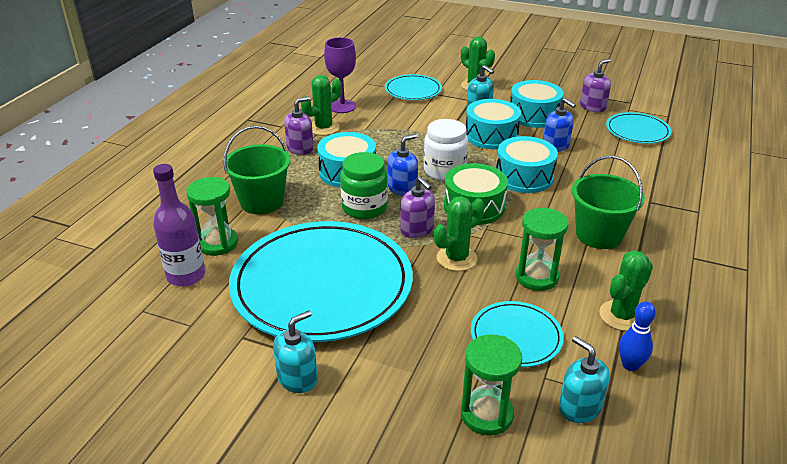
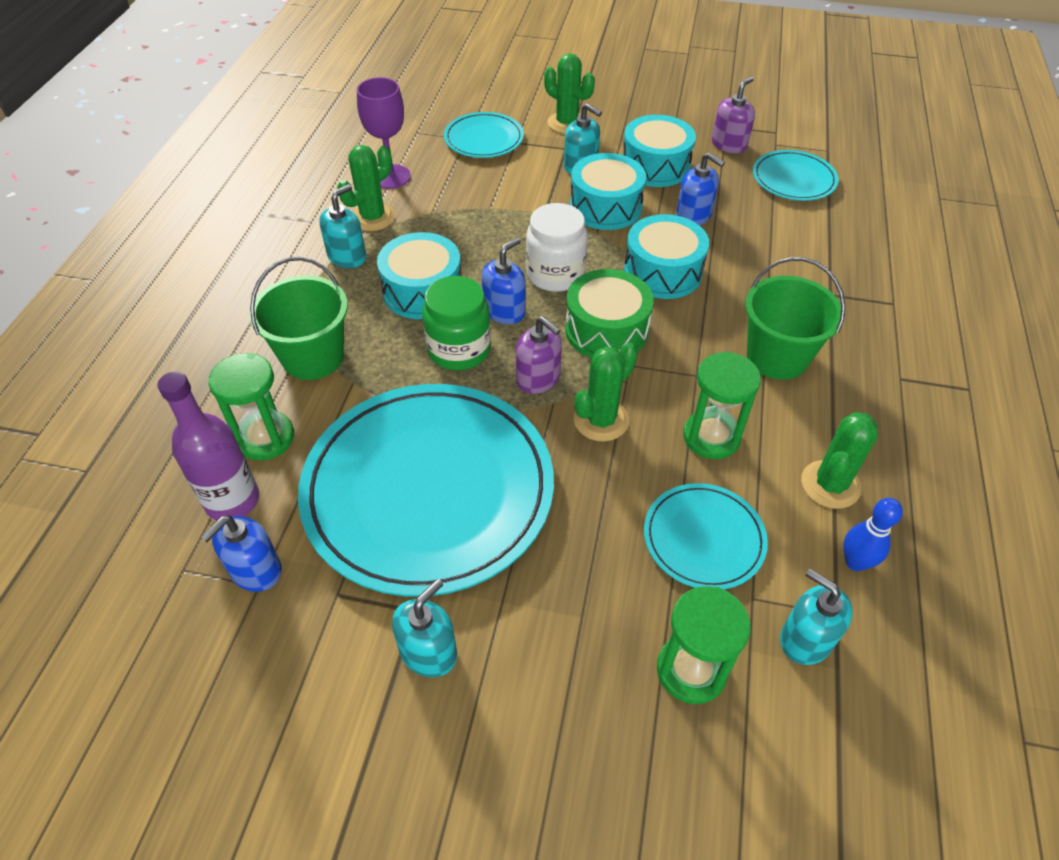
camera: 10 degrees left, 15 degrees up
purple soap dispenser [284,96,314,155] -> turquoise soap dispenser [319,184,366,268]
none -> blue soap dispenser [201,515,282,592]

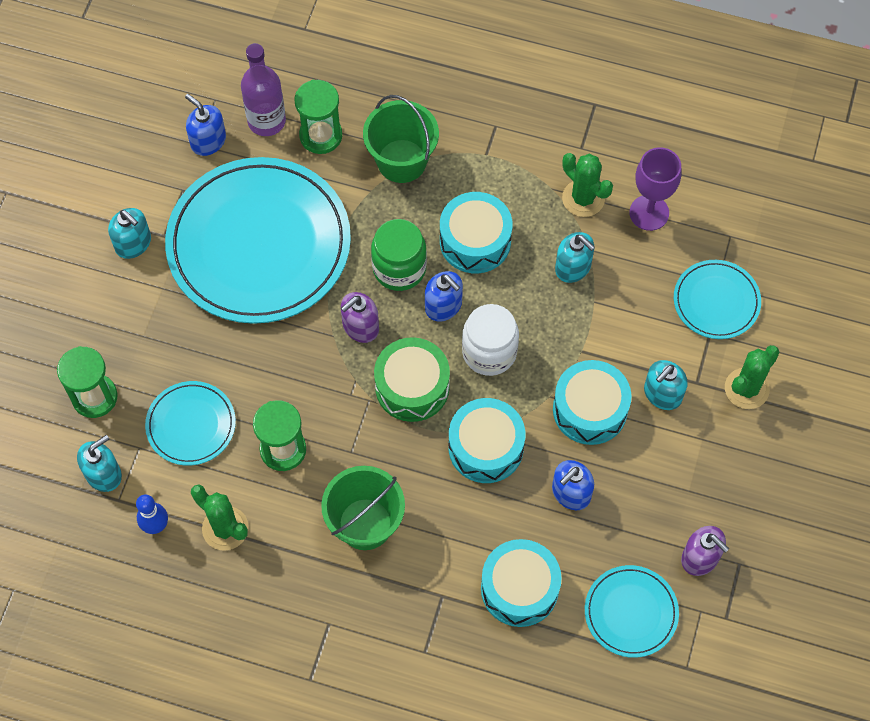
camera: 95 degrees right, 15 degrees up
turquoise soap dispenser [319,184,366,268] -> turquoise soap dispenser moved to [555,232,595,283]
green cactus [574,343,638,442] -> none
turquoise drum [623,115,696,187] -> turquoise drum moved to [481,539,561,627]

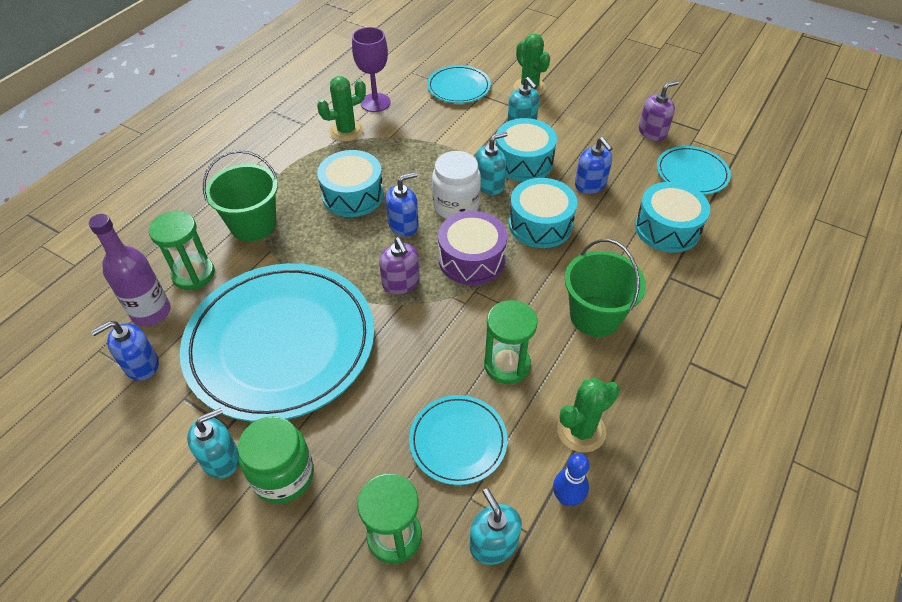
camera: 75 degrees left, 15 degrees down
green jar [371,219,427,291] -> green jar moved to [238,416,314,504]
green drum [374,337,450,422] -> purple drum [438,211,507,285]
turquoise soap dispenser [555,232,595,283] -> turquoise soap dispenser moved to [475,132,508,195]

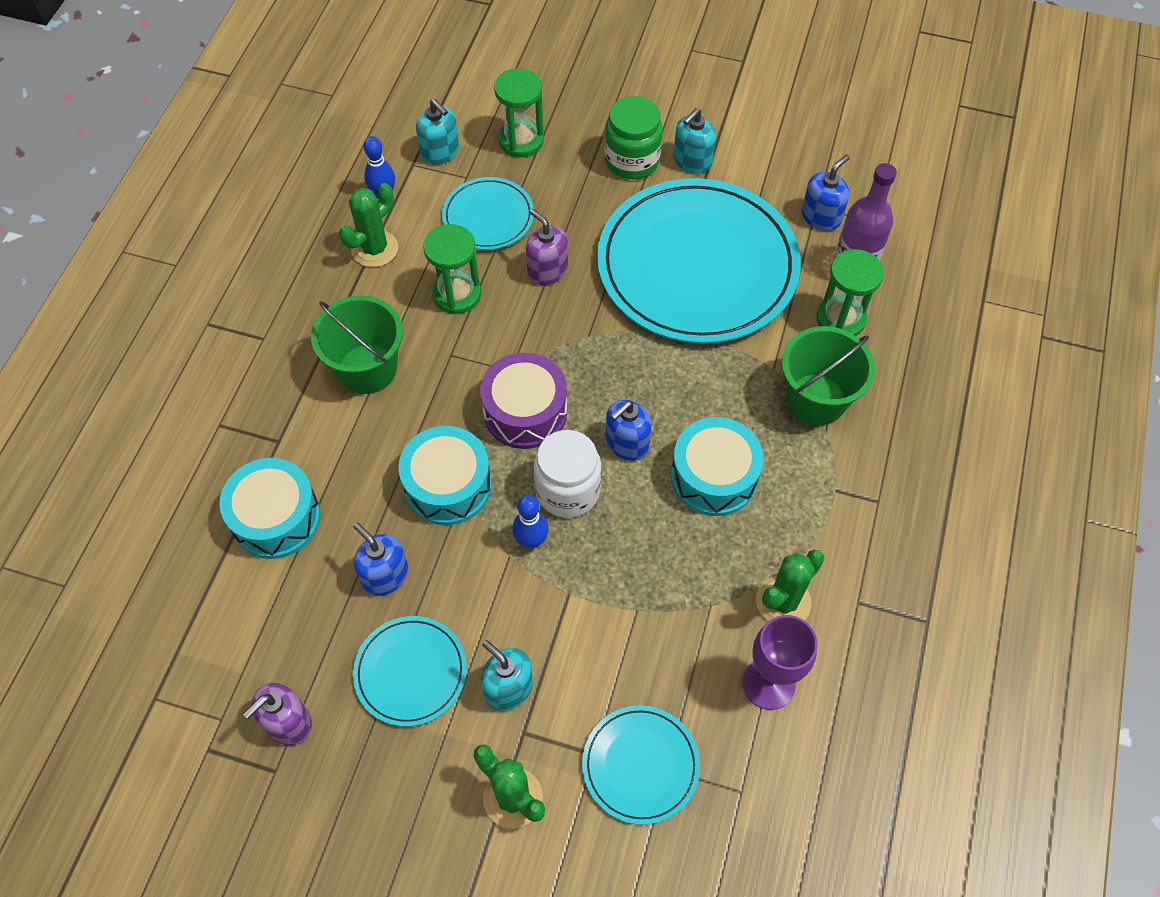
camera: 165 degrees right, 10 degrees up
purple soap dispenser [379,237,420,294] -> purple soap dispenser moved to [526,208,568,285]
turquoise soap dispenser [475,132,508,195] -> blue bowling pin [512,495,549,549]
turquoise drum [496,118,557,182] -> none
turquoise plate [657,146,731,195] -> turquoise plate moved to [353,616,467,727]

